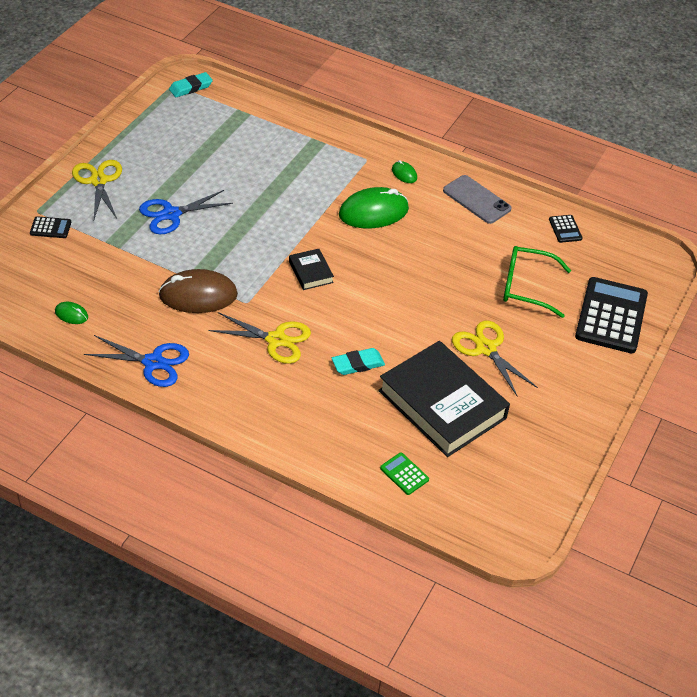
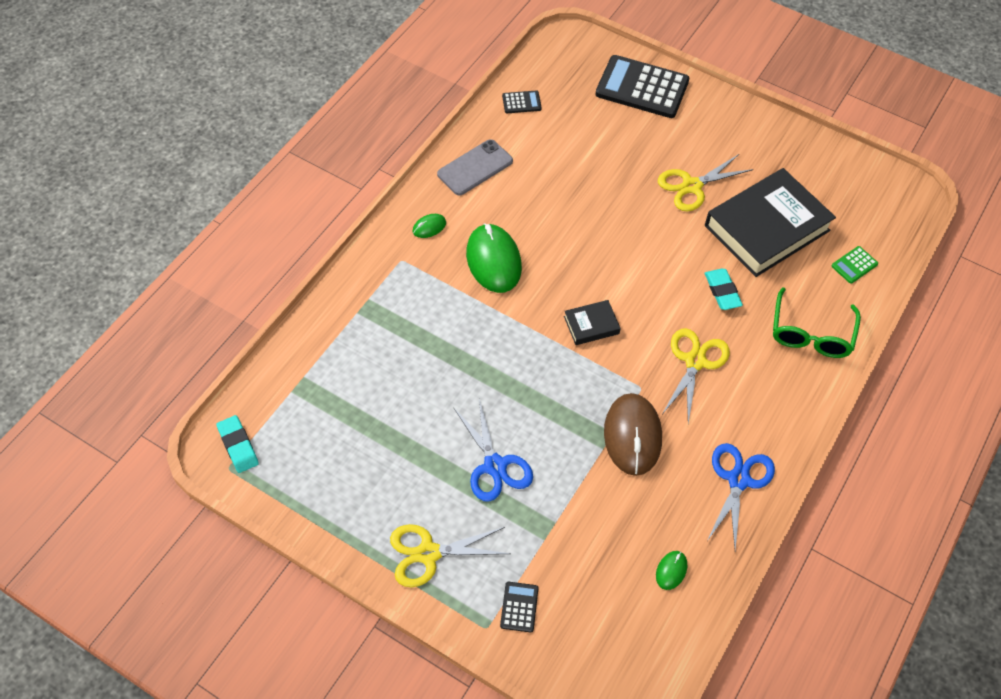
camera: 85 degrees left, 10 degrees up
green glasses [503,246,571,318] -> green glasses moved to [773,287,861,358]

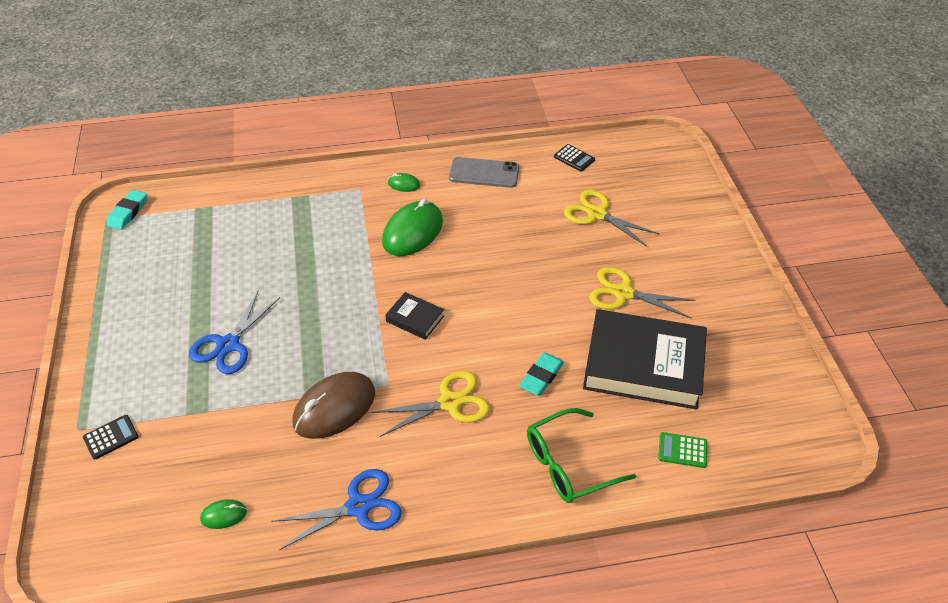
camera: 50 degrees right, 10 degrees down
yellow scissors [390,524,510,587] -> yellow scissors moved to [564,190,660,247]
black calculator [595,55,689,118] -> none

